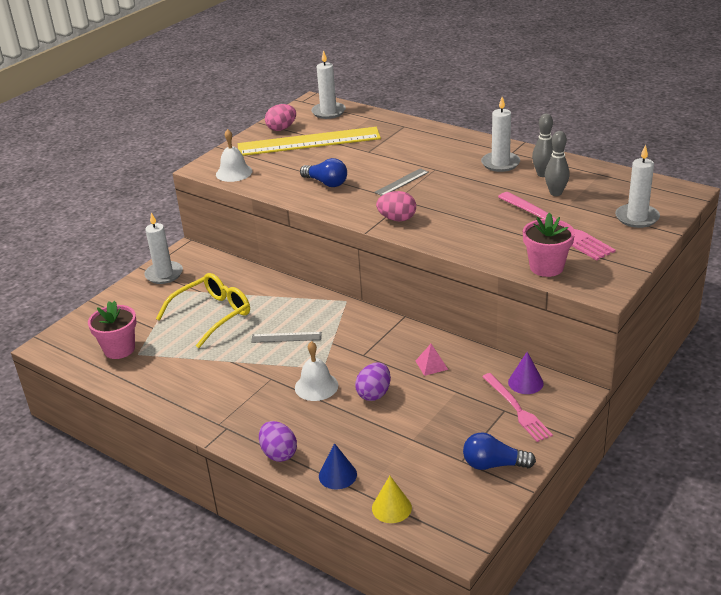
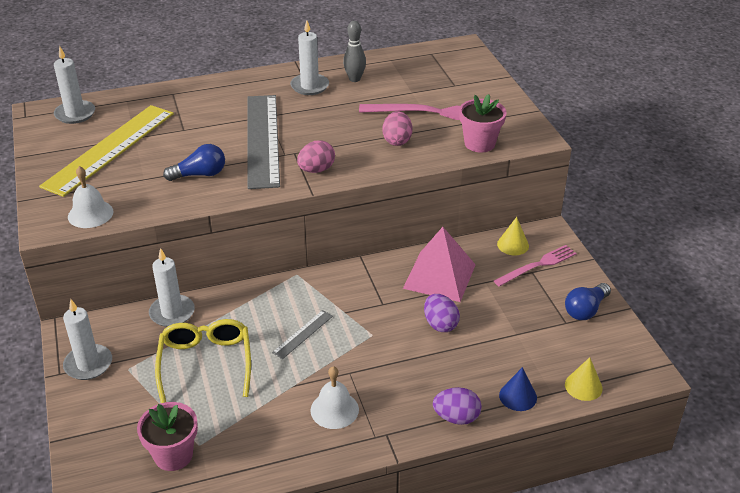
camera: 55 degrees left, 5 degrees up
pink egg [265,104,296,131] -> pink egg moved to [383,111,412,146]
white bell [295,341,338,401] -> white bell moved to [310,366,359,429]
grey ruler [374,168,429,196] -> grey ruler [247,95,280,189], size x2.37
pink pyramid [415,344,448,376] -> pink pyramid [403,227,476,302], size x2.37
pink fork [482,373,553,442] -> pink fork turned 45 degrees counterclockwise [494,245,577,286]
purple cone [508,352,544,394] -> yellow cone [497,217,529,255]
grey bowling pin [545,131,570,196] -> none
white candle [615,145,660,228] -> white candle moved to [149,248,195,327]

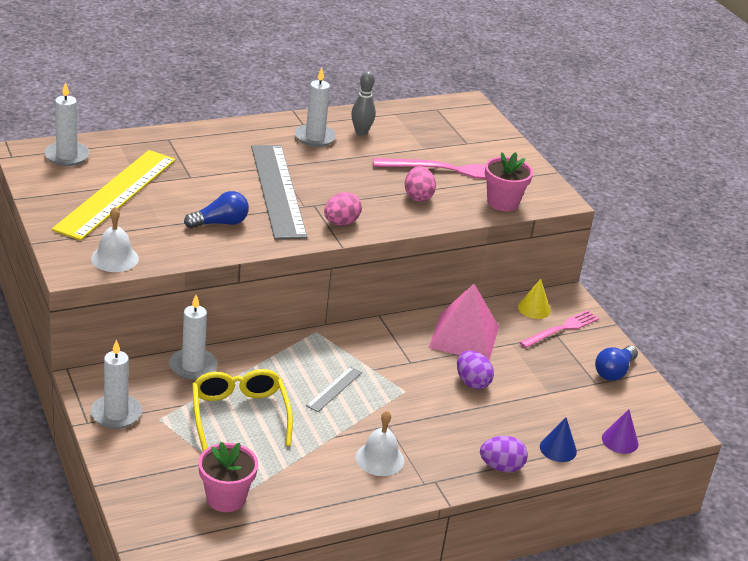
camera: 10 degrees left, 5 degrees down
yellow cone [565,357,603,401] -> purple cone [602,409,639,454]

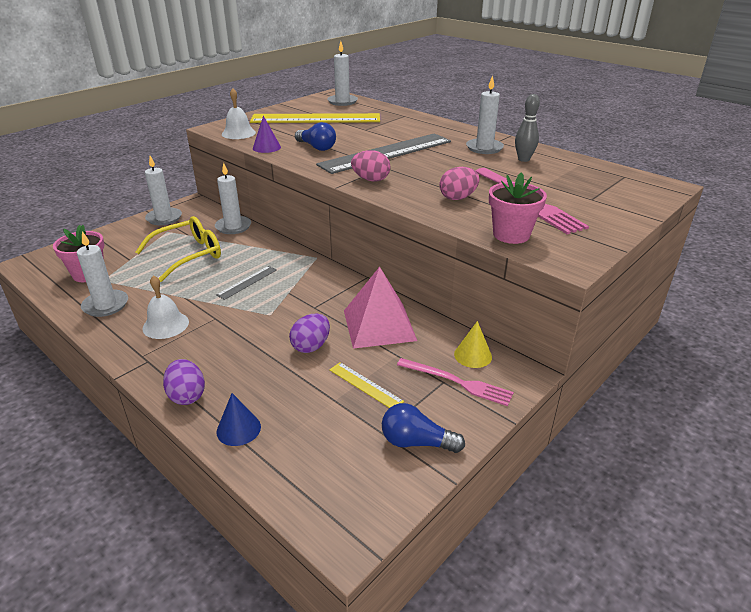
camera: 70 degrees right, 0 degrees up
grey ruler [306,367,362,412] -> grey ruler turned 60 degrees counterclockwise [216,266,277,300]
purple cone [602,409,639,454] -> purple cone moved to [253,116,281,153]
none -> white candle [77,231,128,317]
none -> yellow ruler [329,362,404,408]

